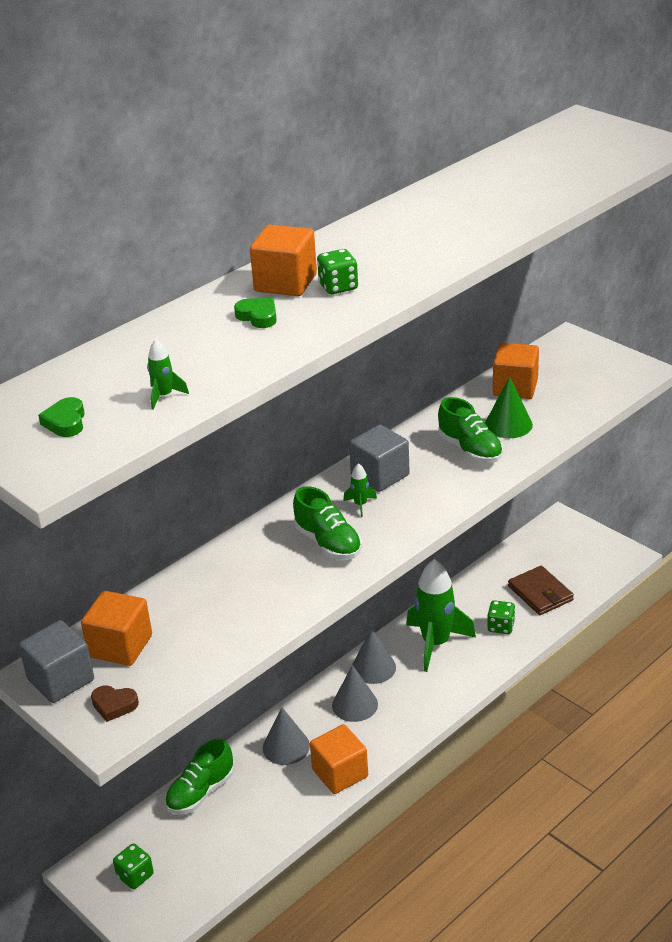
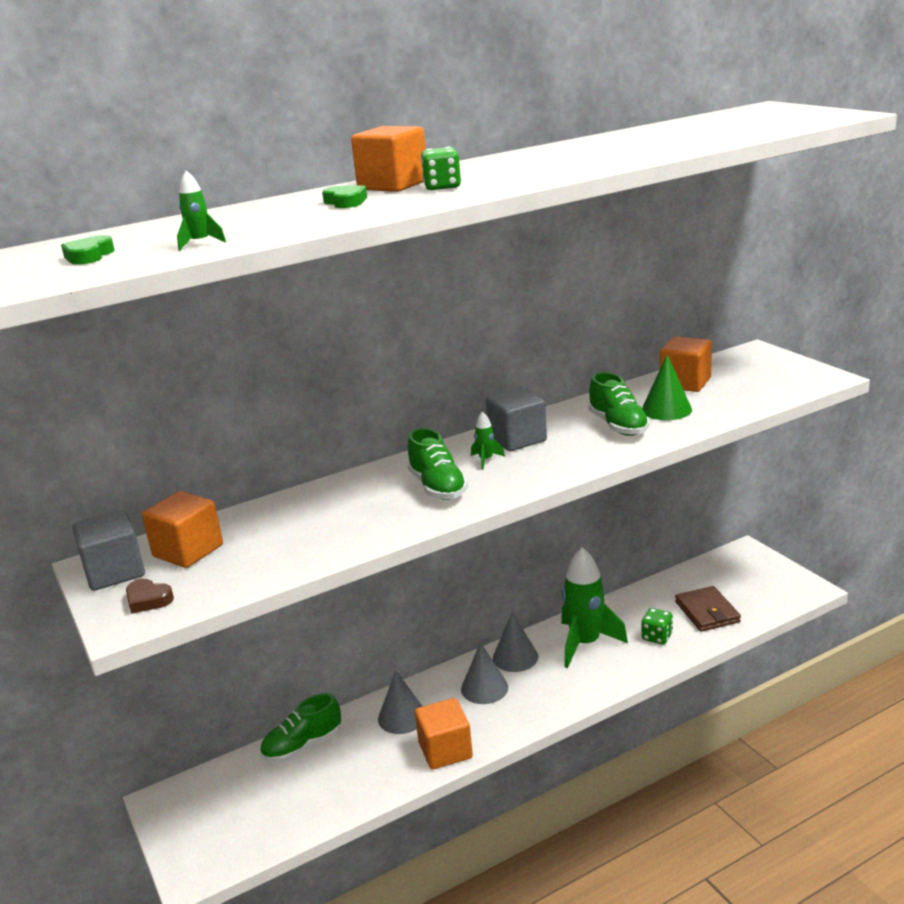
camera: 15 degrees right, 10 degrees down
green dice [113,844,154,889] -> none

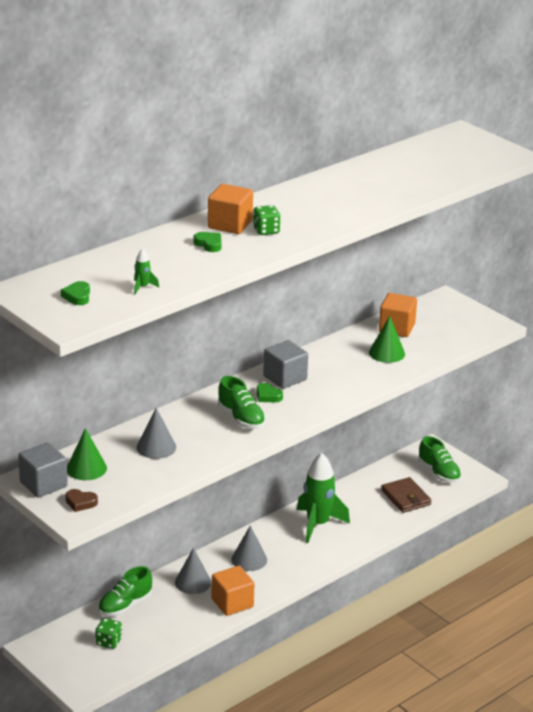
camera: 15 degrees left, 5 degrees up
orange cube [142,491,223,568] -> green cone [67,428,107,480]
green rocket [471,411,505,470] -> green heart [256,383,283,403]
grey cone [493,612,538,672] -> grey cone moved to [137,408,176,459]
green shoe [589,372,650,436] -> green shoe moved to [419,436,461,483]
green dice [642,608,673,644] -> green dice moved to [95,618,122,649]

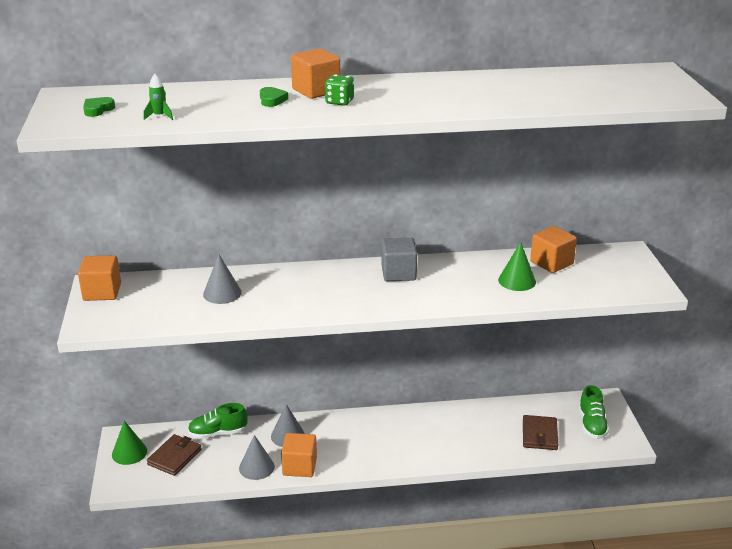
camera: 35 degrees right, 0 degrees up
grey cube [18,442,68,498] -> orange cube [78,255,121,301]
brown heart [65,489,98,512] -> none
green cone [67,428,107,480] -> green cone moved to [112,421,147,465]
green dice [95,618,122,649] -> brown wallet [147,434,202,476]
green shoe [218,376,266,429] -> none
grey cone [231,525,267,571] -> grey cone moved to [239,435,275,480]
green heart [256,383,283,403] -> none
green rocket [297,453,350,543] -> none

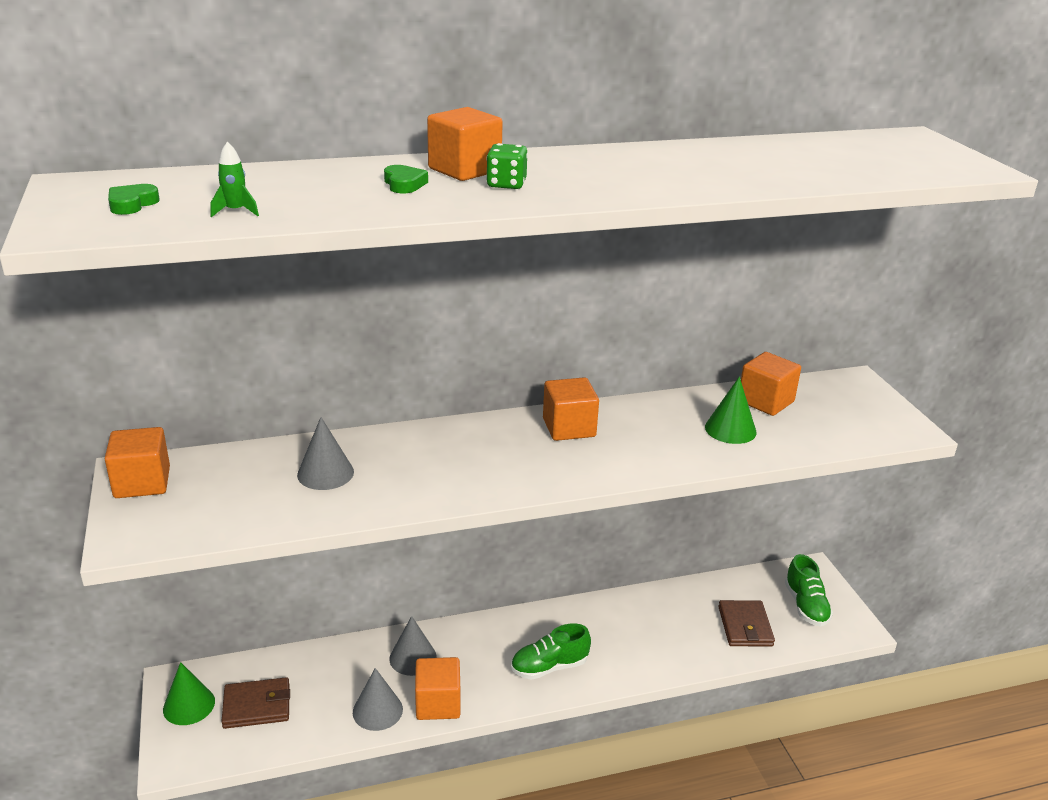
camera: 10 degrees left, 0 degrees up
brown wallet [147,434,202,476] -> brown wallet turned 60 degrees clockwise [221,677,290,729]
green shoe [188,403,248,439] -> green shoe moved to [511,623,591,680]
grey cube [382,238,417,281] -> orange cube [543,377,599,441]

